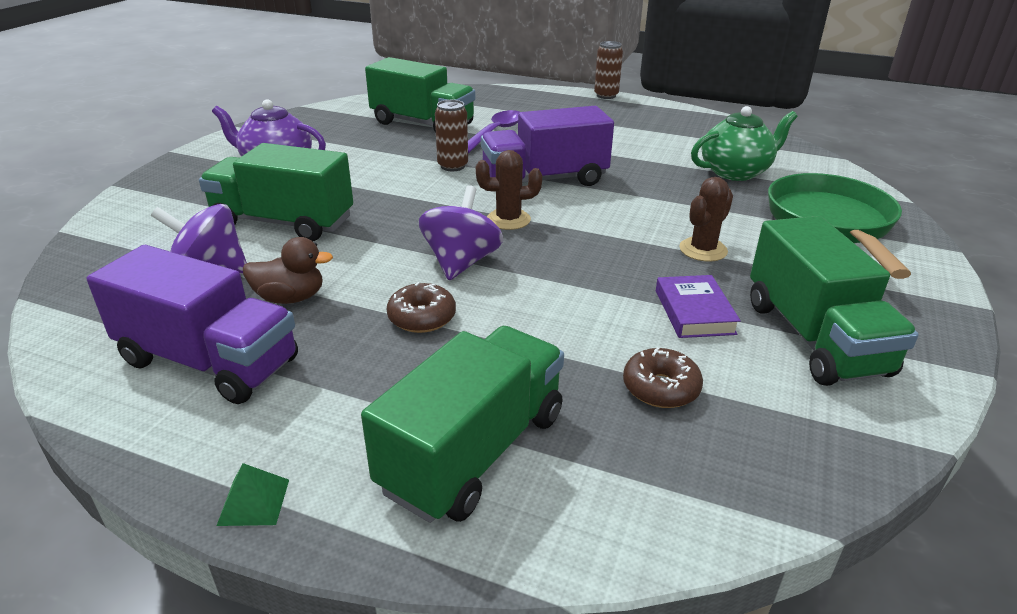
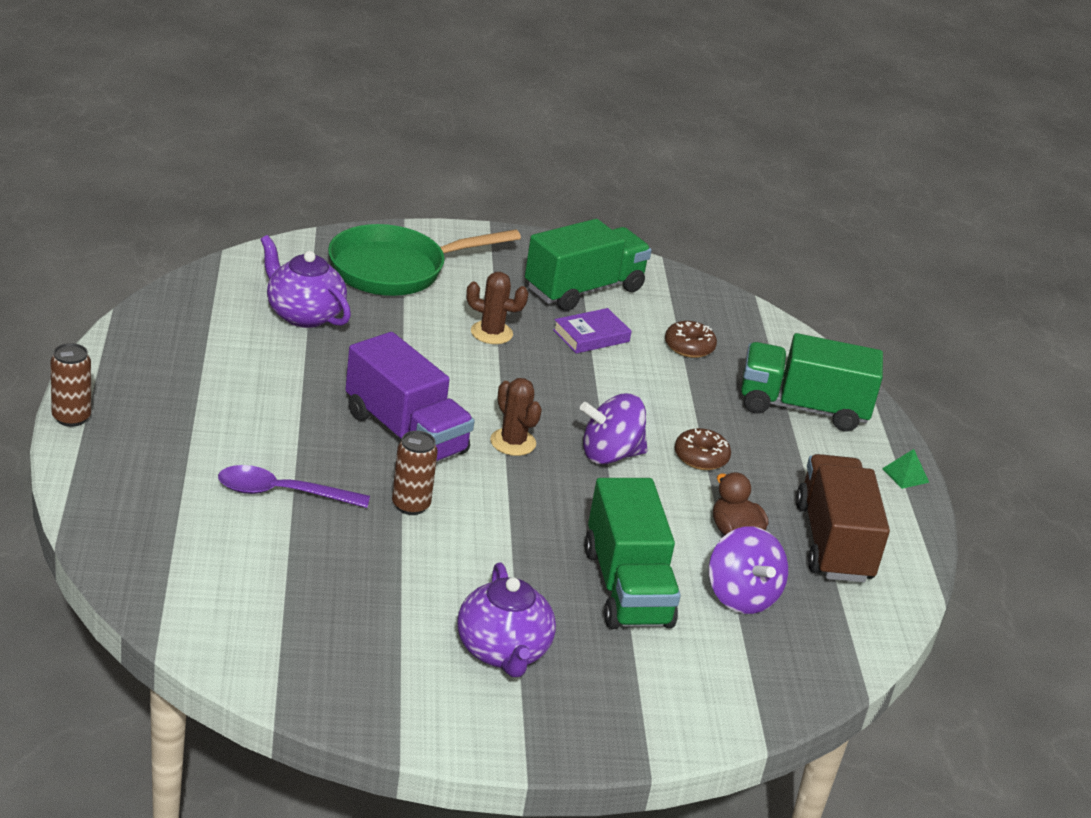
camera: 120 degrees left, 0 degrees up
purple truck [87,245,298,404] -> brown truck [796,454,890,582]
green truck [365,57,475,133] -> none
green teapot [691,106,798,181] -> purple teapot [260,235,351,328]

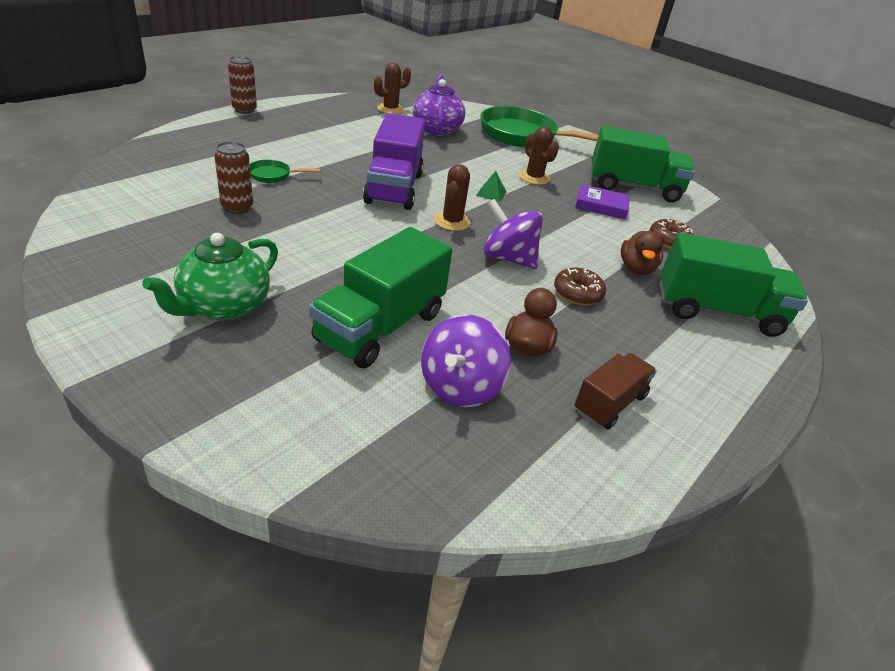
camera: 45 degrees right, 5 degrees up
purple spoon [218,465,370,508] -> green pan [250,160,321,183]
brown can [392,431,438,515] -> brown can moved to [214,141,253,214]
purple teapot [457,562,556,677] -> green teapot [142,233,278,320]
green truck [741,333,883,432] -> green truck turned 135 degrees clockwise [660,232,808,337]
brown truck [796,454,890,582] -> brown truck [574,353,657,429], size x0.58
green pyramid [882,449,929,489] -> green pyramid moved to [476,171,507,202]
none -> brown cactus [374,63,411,114]
none -> brown duck [621,231,663,275]

